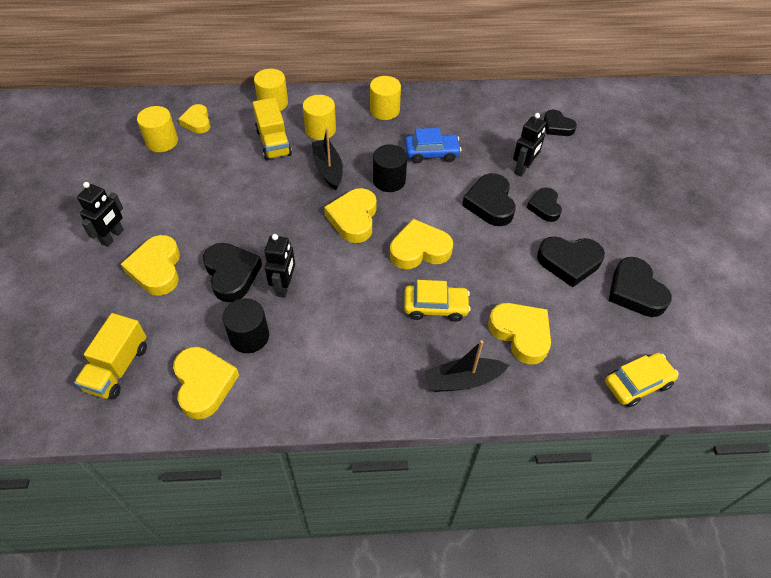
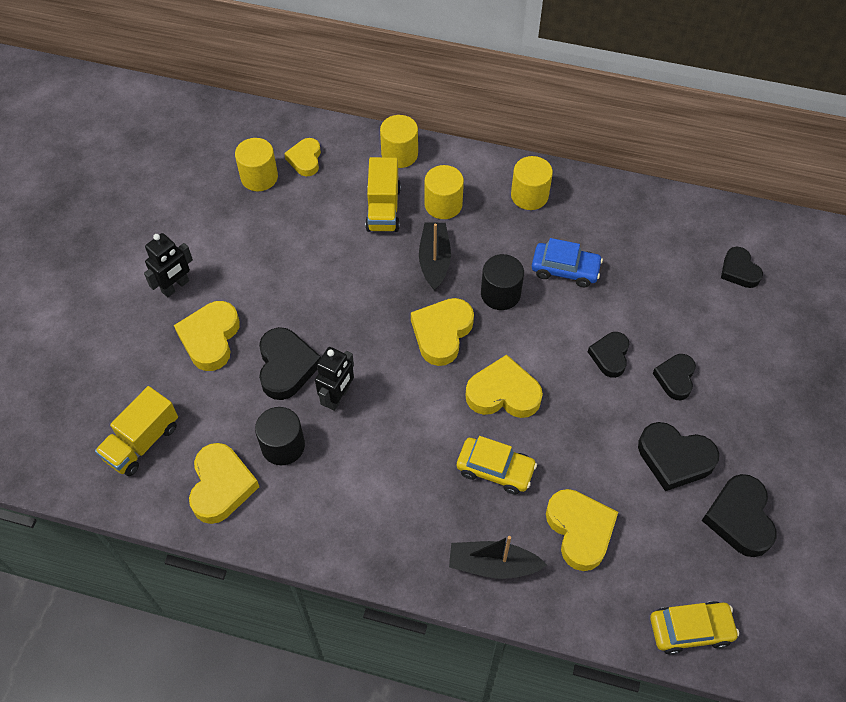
camera: 20 degrees right, 5 degrees up
black heart [462,173,516,226] -> black heart [588,332,629,378], size x0.65
black robot [513,113,546,176] -> none

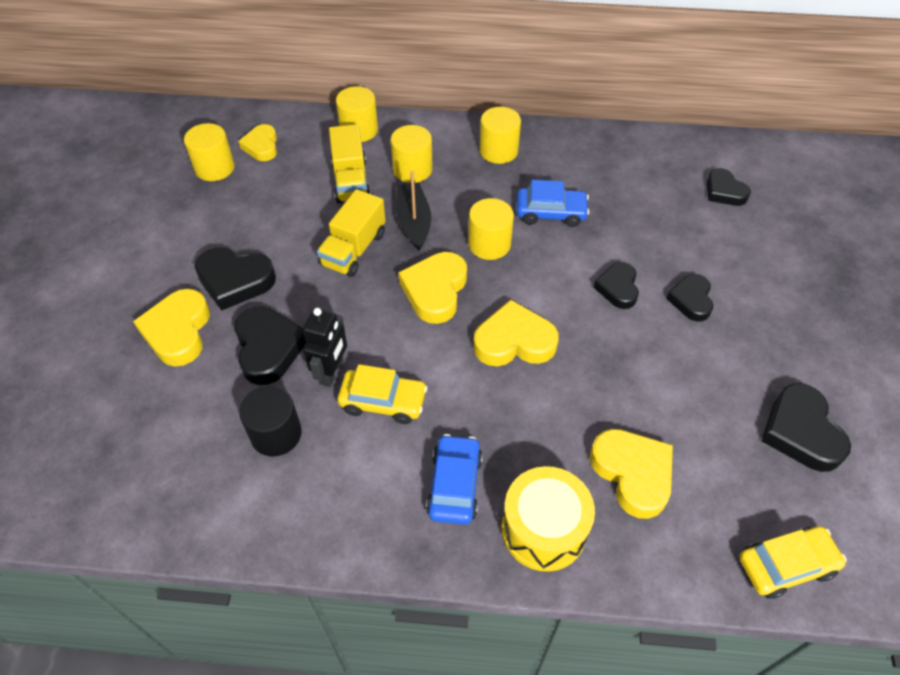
camera: 10 degrees left, 5 degrees down
yellow truck [95,386,178,476] -> yellow truck moved to [317,189,386,277]
black robot [144,233,193,298] -> none
yellow heart [189,443,259,524] -> none
black boat [449,536,547,579] -> yellow drum [502,466,595,572]
yellow car [457,436,537,494] -> yellow car moved to [338,364,427,424]
black cylinder [481,254,524,310] -> yellow cylinder [468,198,514,260]
black heart [638,422,719,491] -> black heart moved to [195,247,276,311]
none -> blue car [426,434,483,525]

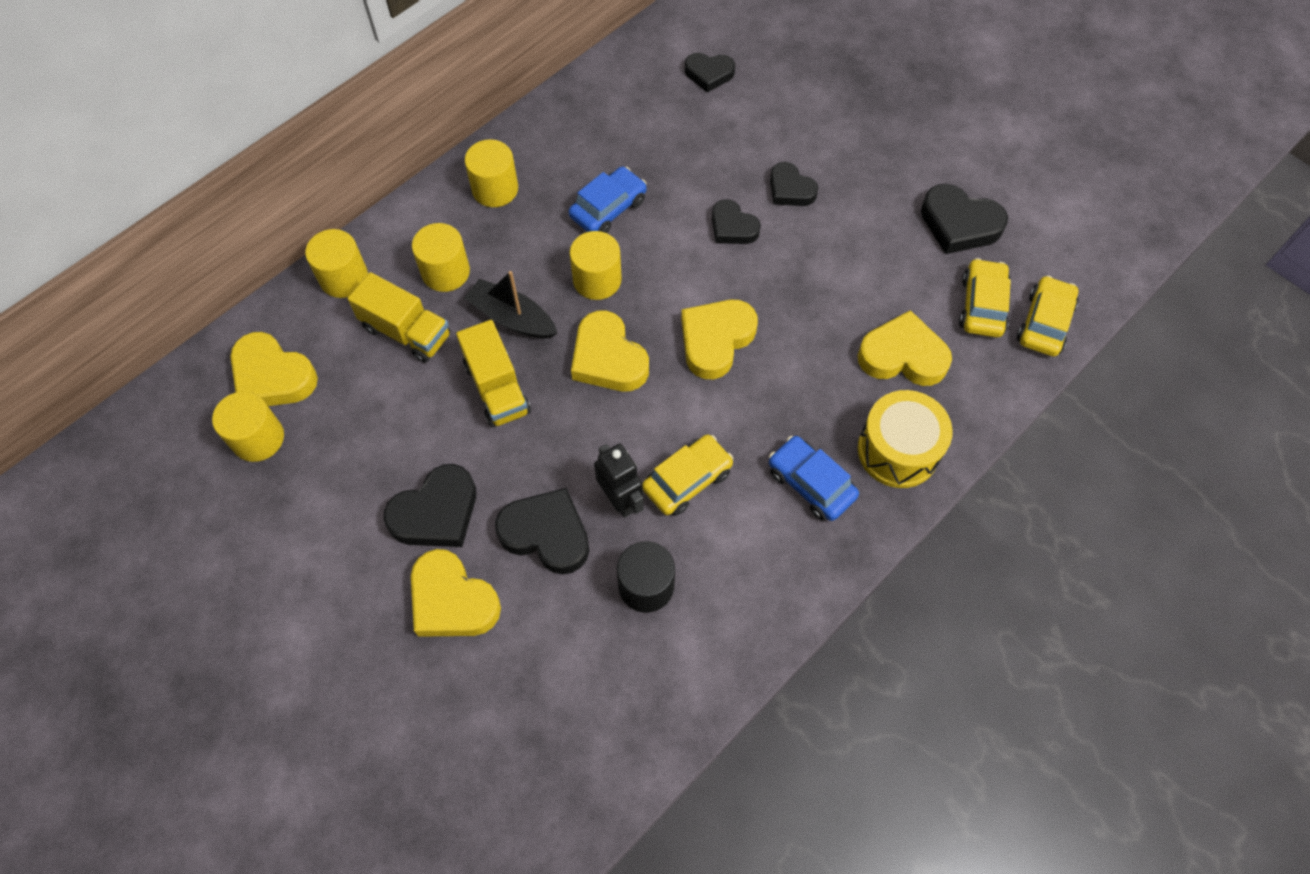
camera: 50 degrees left, 10 degrees up
yellow heart [238,124,277,161] -> yellow heart [230,332,318,406], size x1.55
none -> yellow car [959,258,1011,337]

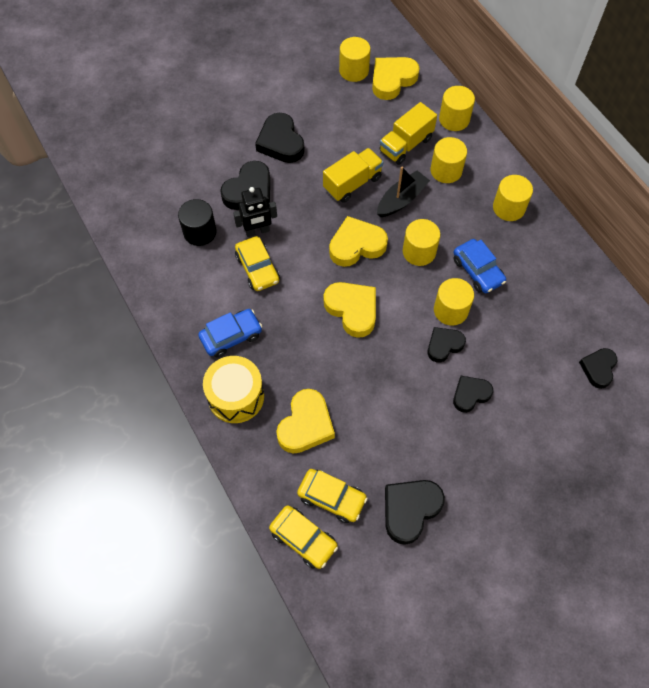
camera: 105 degrees right, 0 degrees up
yellow heart [411,549,501,637] -> none
yellow truck [456,320,531,428] -> yellow truck turned 150 degrees clockwise [323,148,383,203]
none -> yellow cylinder [434,278,474,325]

